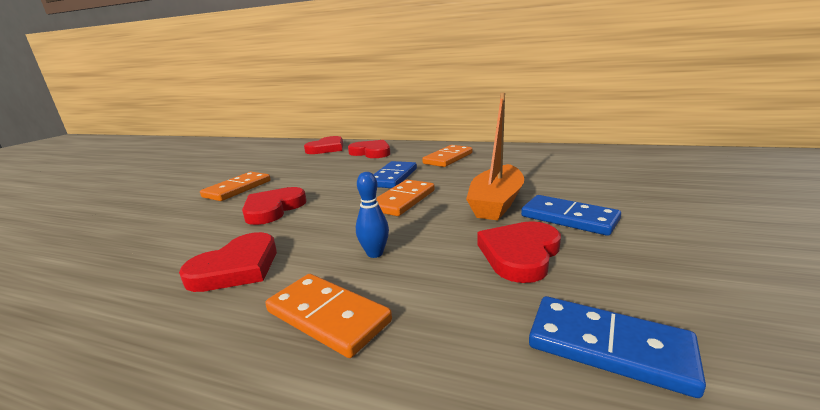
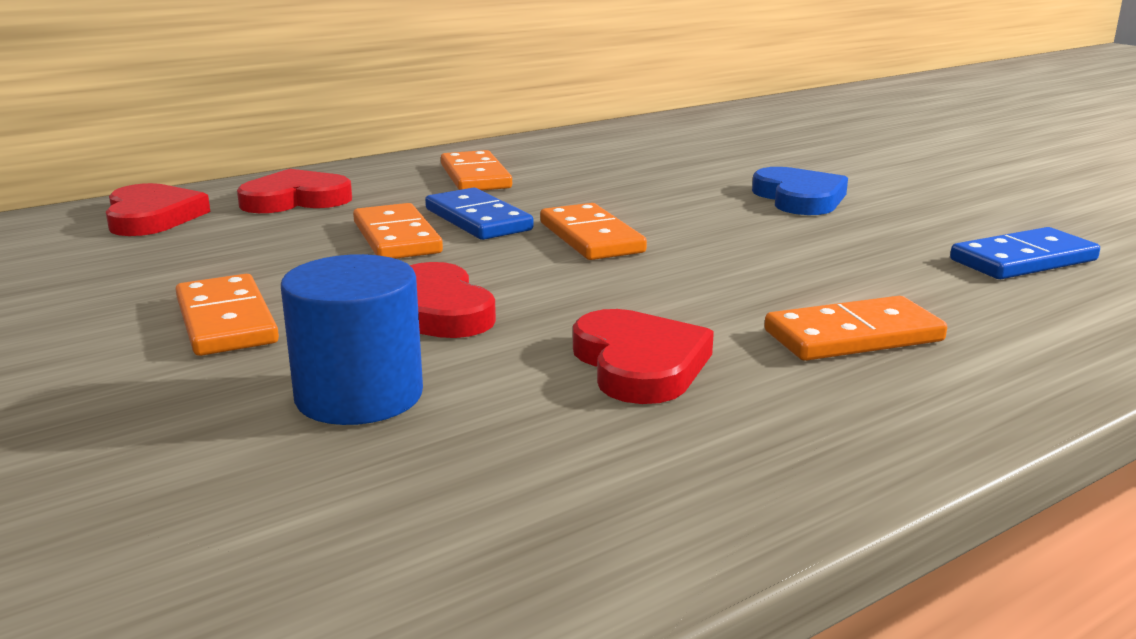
camera: 55 degrees left, 0 degrees up
blue bowling pin [356,172,389,258] -> none
orange boat [466,93,524,220] -> none
red heart [477,221,561,283] -> none
blue domino [521,195,621,236] -> blue heart [752,167,848,215]
none -> blue cylinder [281,254,423,425]
none -> orange domino [353,203,443,259]

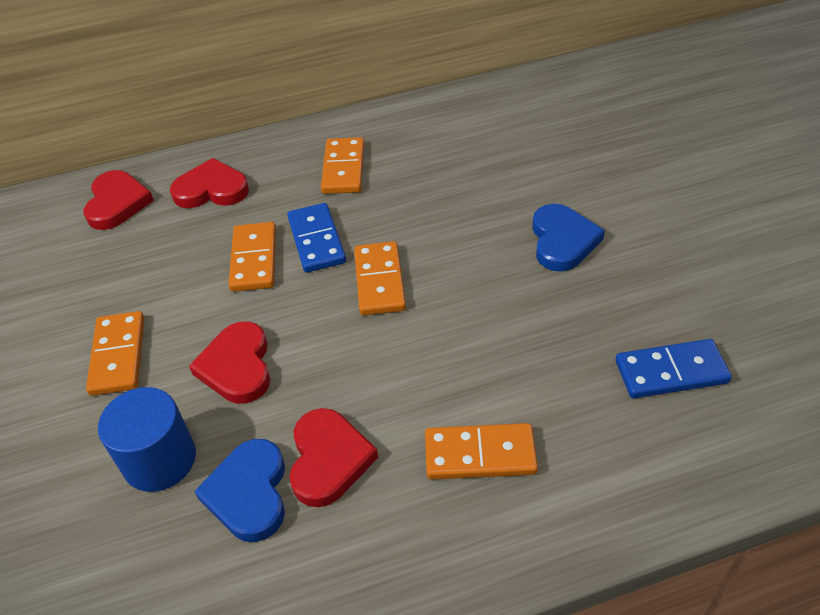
camera: 20 degrees right, 25 degrees up
none -> blue heart [194,439,285,542]

